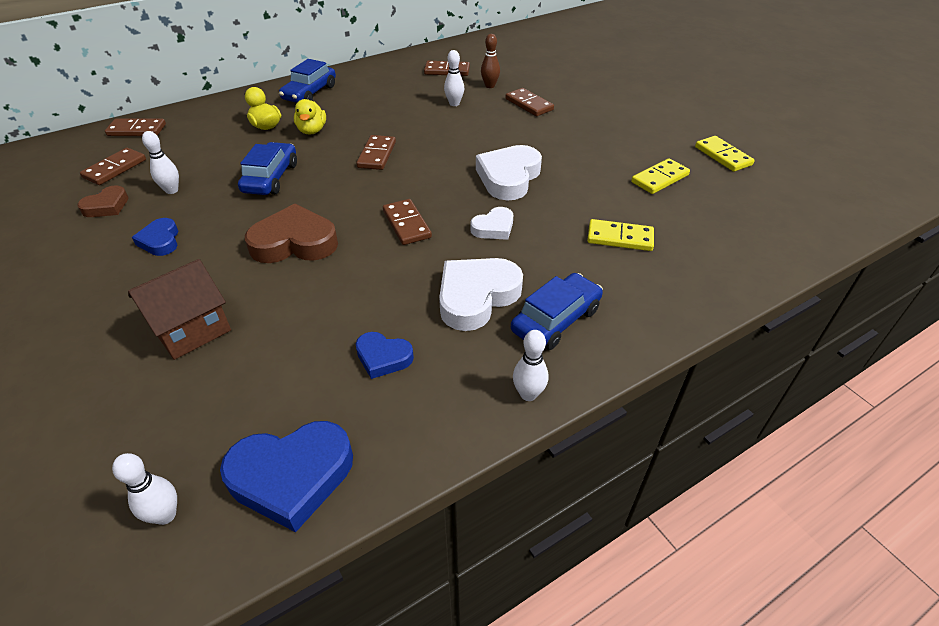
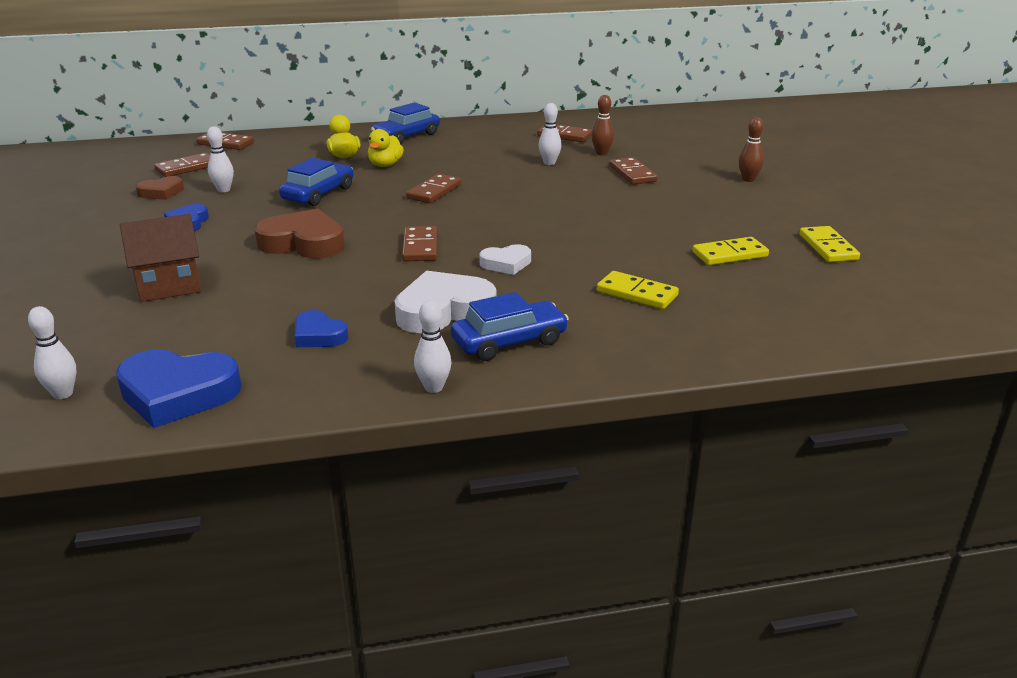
camera: 20 degrees right, 15 degrees down
white heart [476,145,542,200] -> none
none -> brown bowling pin [739,118,764,182]

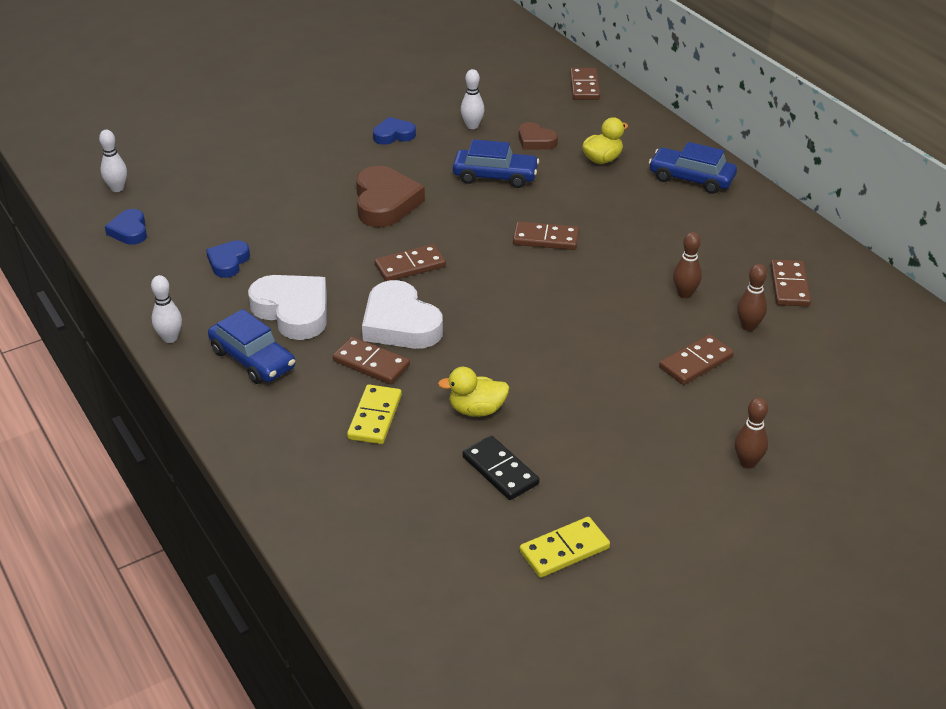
camera: 70 degrees right, 10 degrees up
blue heart [116,349,241,428] -> blue heart [105,209,147,245], size x0.56
brown house [120,214,202,302] -> none
brown heart [136,176,184,200] -> brown heart moved to [519,122,558,150]
brown domino [154,153,210,177] -> brown domino moved to [333,337,410,384]
yellow duck [368,129,404,167] -> yellow duck moved to [438,367,509,417]
white heart [479,244,531,275] -> white heart [362,280,443,349], size x1.78
white bowling pin [539,103,562,165] -> brown bowling pin [673,232,702,298]
yellow domino [692,237,769,265] -> black domino [463,436,539,500]

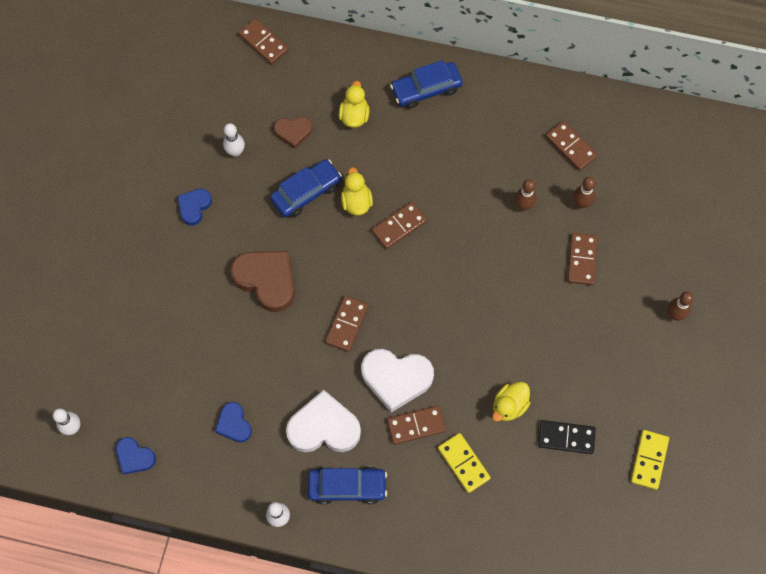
camera: 45 degrees left, 30 degrees up
none -> yellow duck [341,167,373,215]

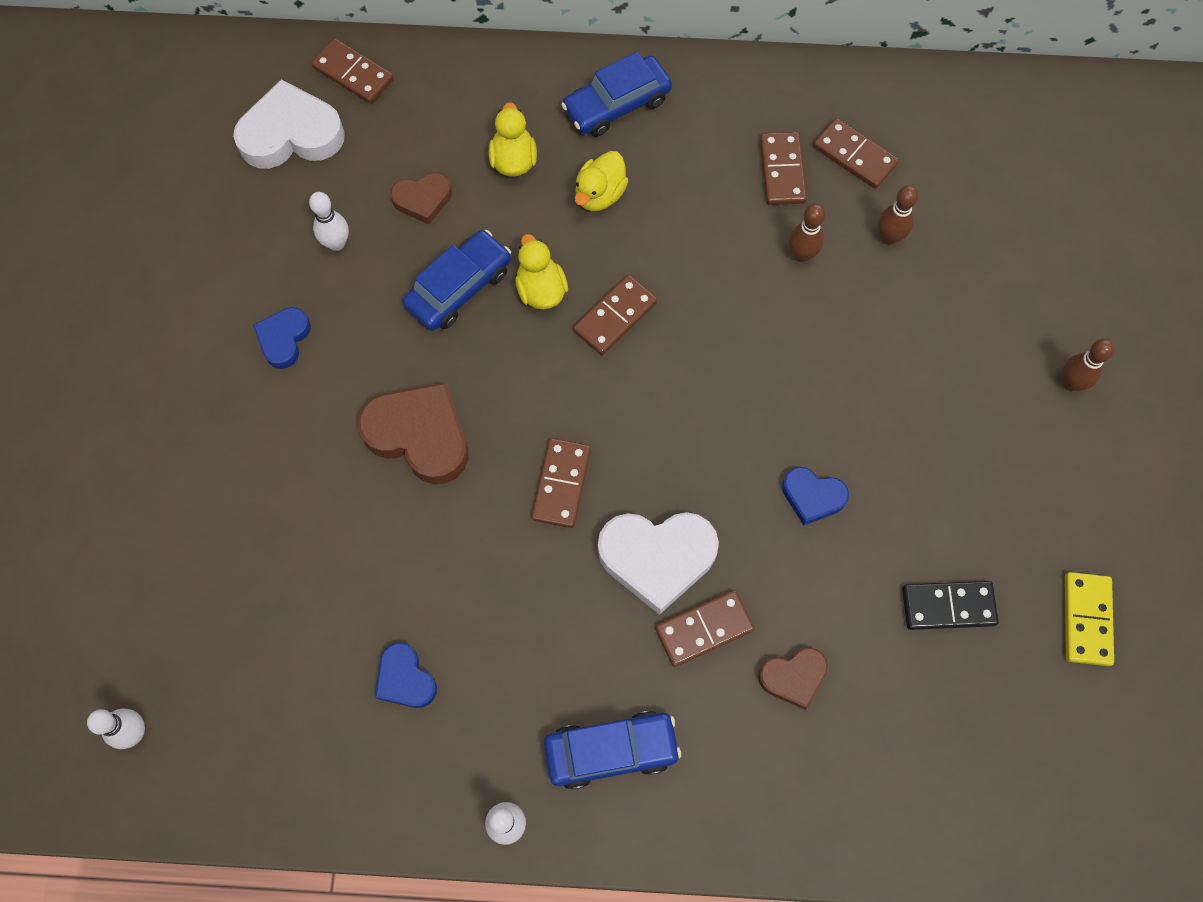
camera: 10 degrees left, 0 degrees up
blue heart [116,437,156,474] -> blue heart moved to [782,467,849,525]
white heart [286,390,361,452] -> white heart moved to [233,79,345,169]
yellow domino [438,433,491,493] -> brown heart [758,647,828,710]
yellow duck [492,382,531,422] -> yellow duck moved to [574,151,628,211]
brown domino [568,233,598,285] -> brown domino moved to [760,132,807,205]

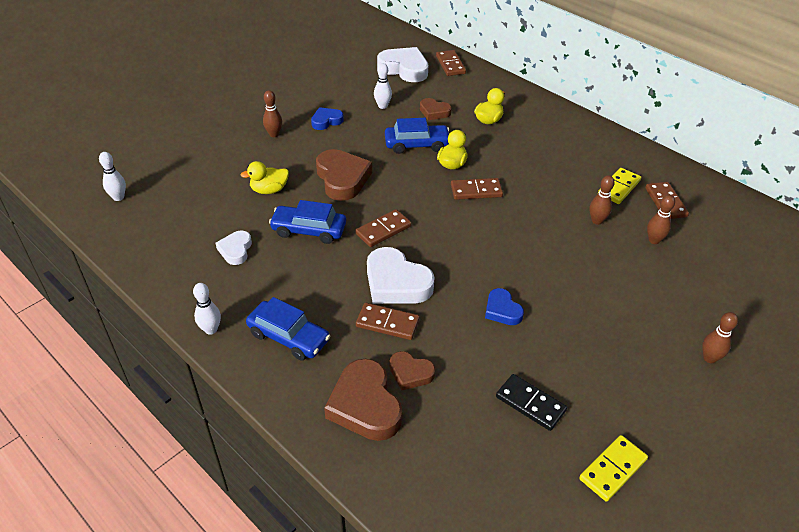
camera: 40 degrees right, 25 degrees down
blue heart [375,642,437,708] -> white heart [215,230,252,265]
blue car [561,52,672,137] -> blue car moved to [269,200,346,244]
yellow duck [574,151,628,211] -> yellow duck moved to [240,161,289,194]
brown domino [760,132,807,205] -> yellow domino [598,168,641,204]
none -> brown bowling pin [263,90,282,137]
none -> brown heart [324,359,402,441]

